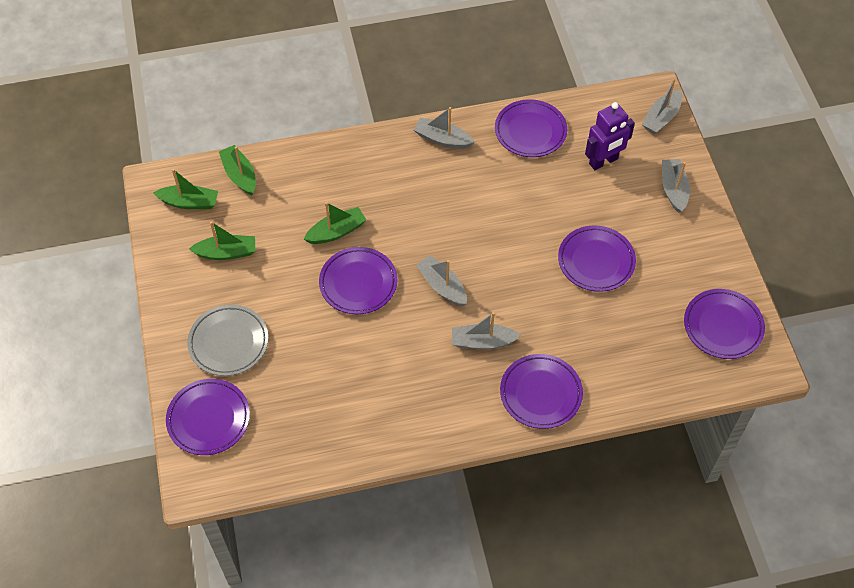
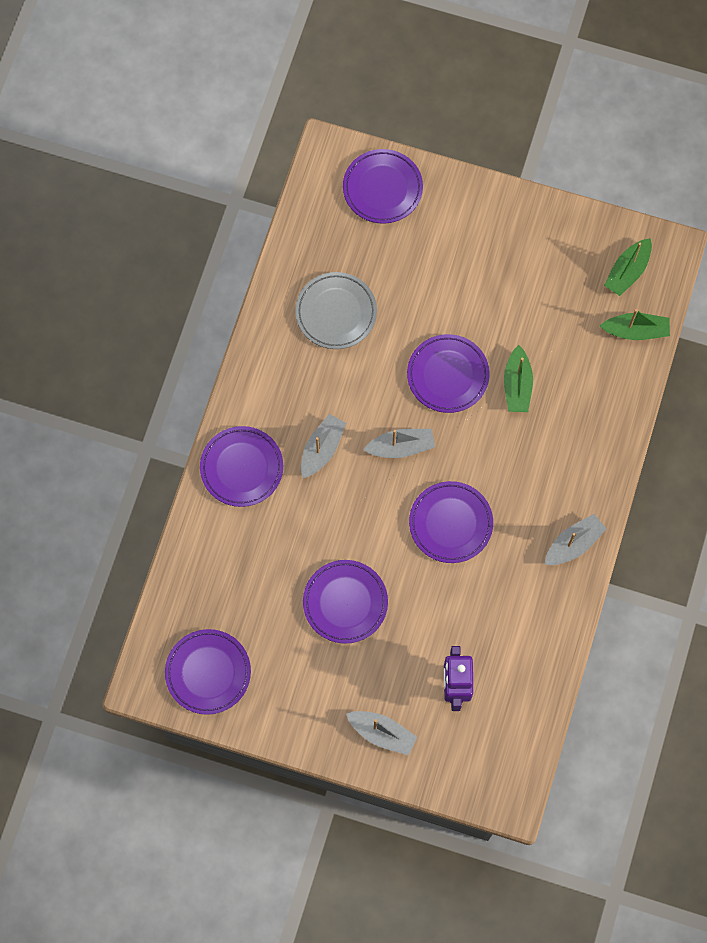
camera: 120 degrees right, 15 degrees up
grey plate [187,305,269,376] -> grey plate moved to [295,272,377,349]
green boat [189,221,255,260] -> none
purple plate [495,99,567,157] -> purple plate moved to [409,481,493,563]
grey boat [642,79,682,134] -> none

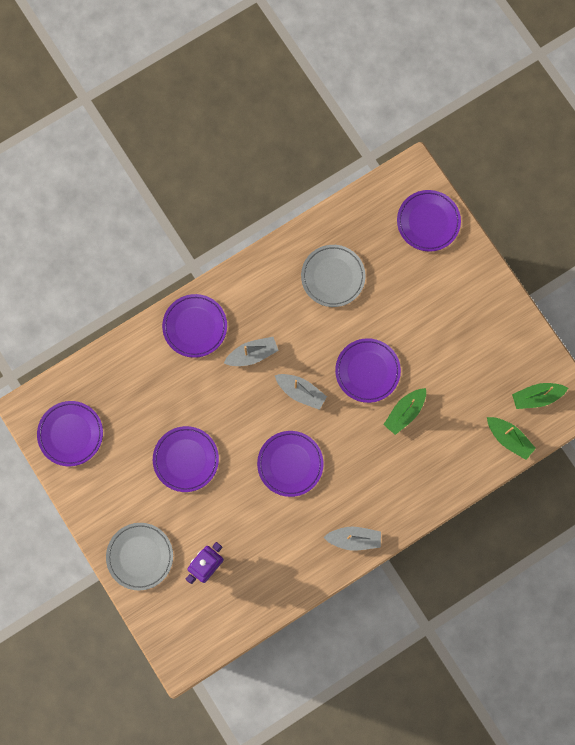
camera: 40 degrees right, 5 degrees up
grey boat [346,711,417,756] -> grey plate [106,523,173,591]

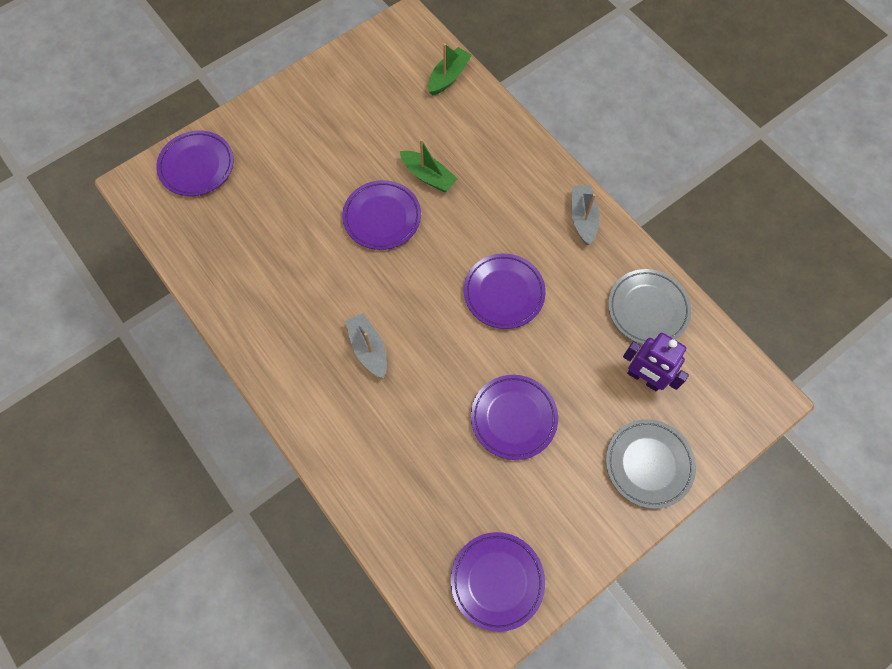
camera: 95 degrees left, 10 degrees down
purple plate [162,294,227,358] -> none
grey boat [275,374,327,410] -> none
grey plate [301,245,365,307] -> grey plate moved to [608,269,692,344]
green boat [512,383,568,409] -> none

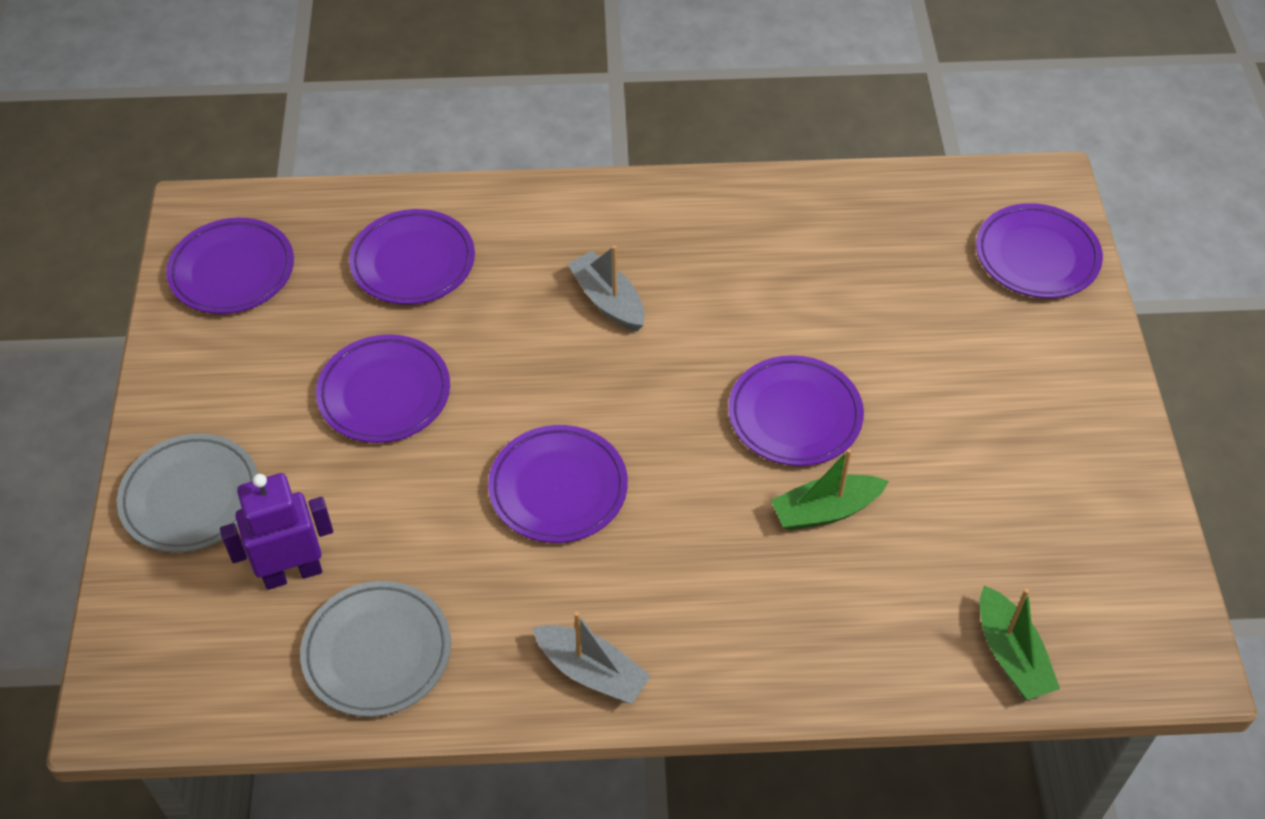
camera: 125 degrees right, 15 degrees down
grey boat [345,313,387,379] -> grey boat turned 135 degrees counterclockwise [568,245,645,332]
none -> purple plate [349,209,475,305]

